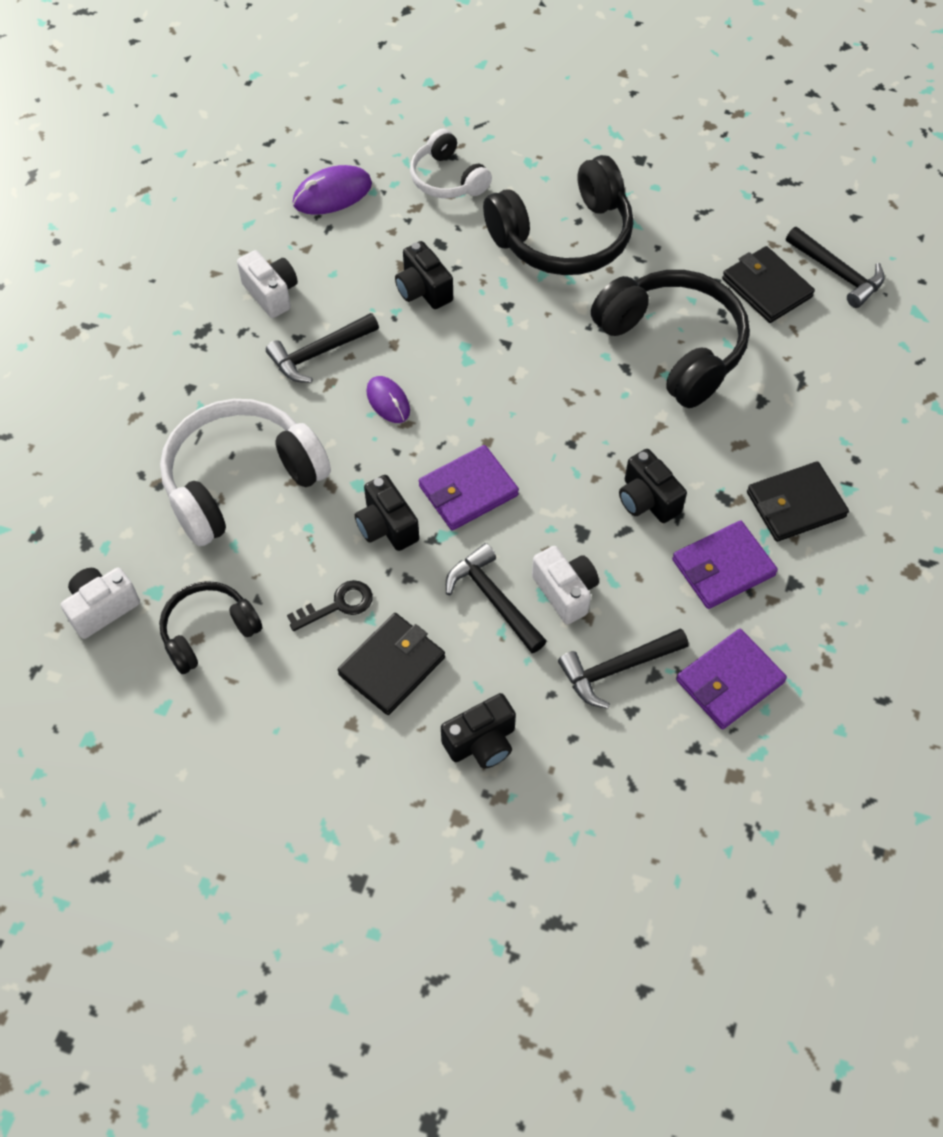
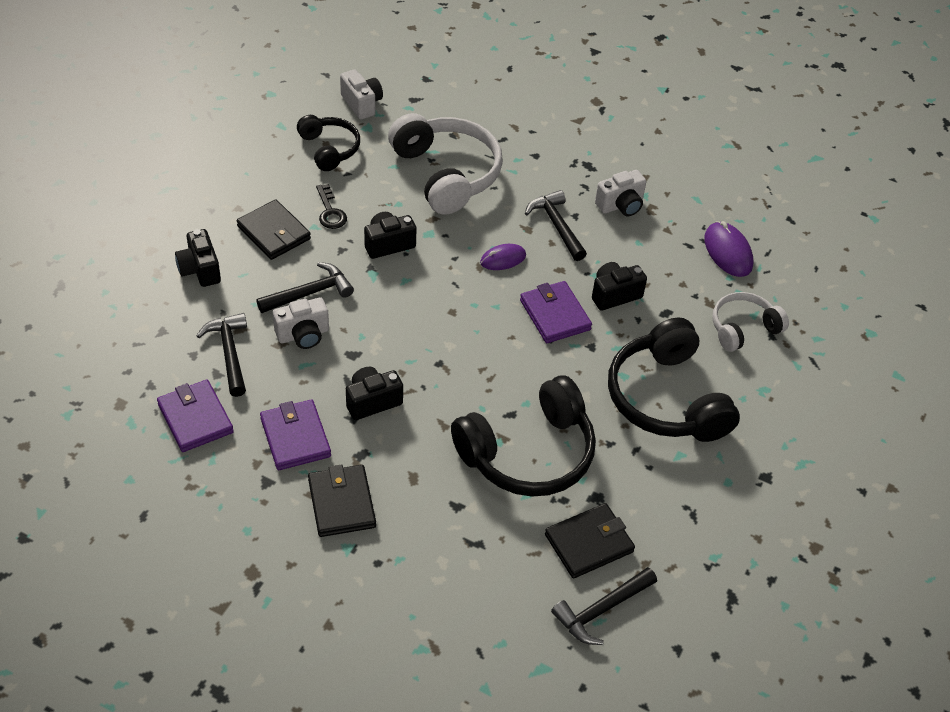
camera: 95 degrees right, 10 degrees down
purple wallet [419,445,519,531] -> purple wallet moved to [520,281,592,343]

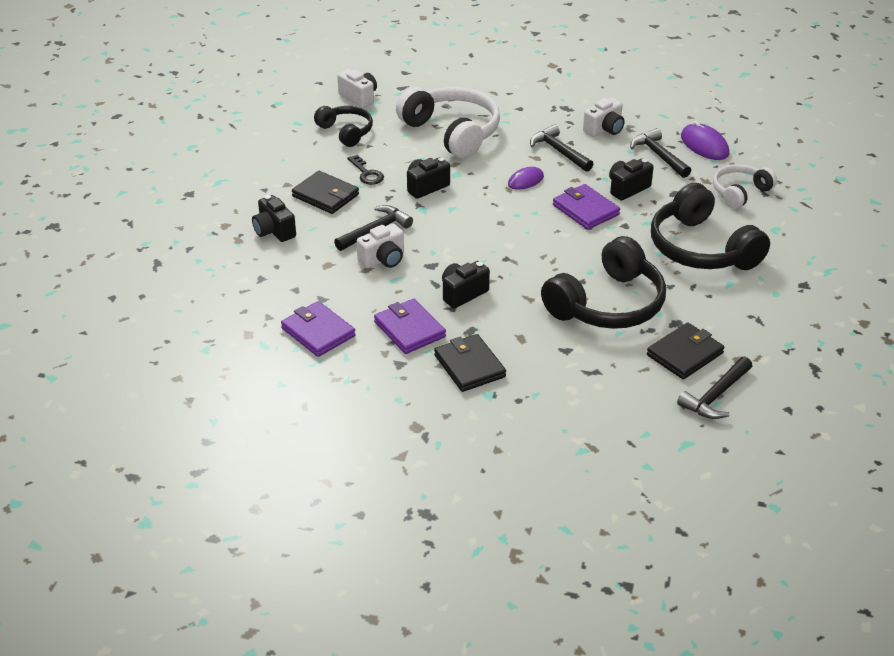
camera: 10 degrees left, 10 degrees down
black hammer [196,313,247,397] -> black hammer moved to [630,128,691,178]

